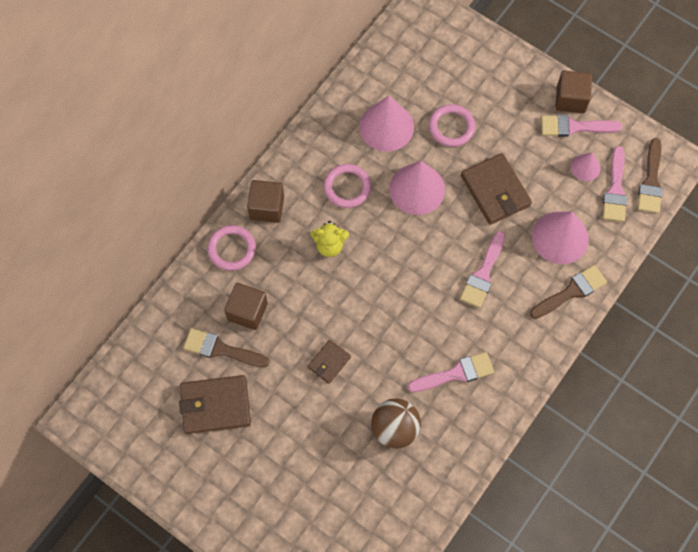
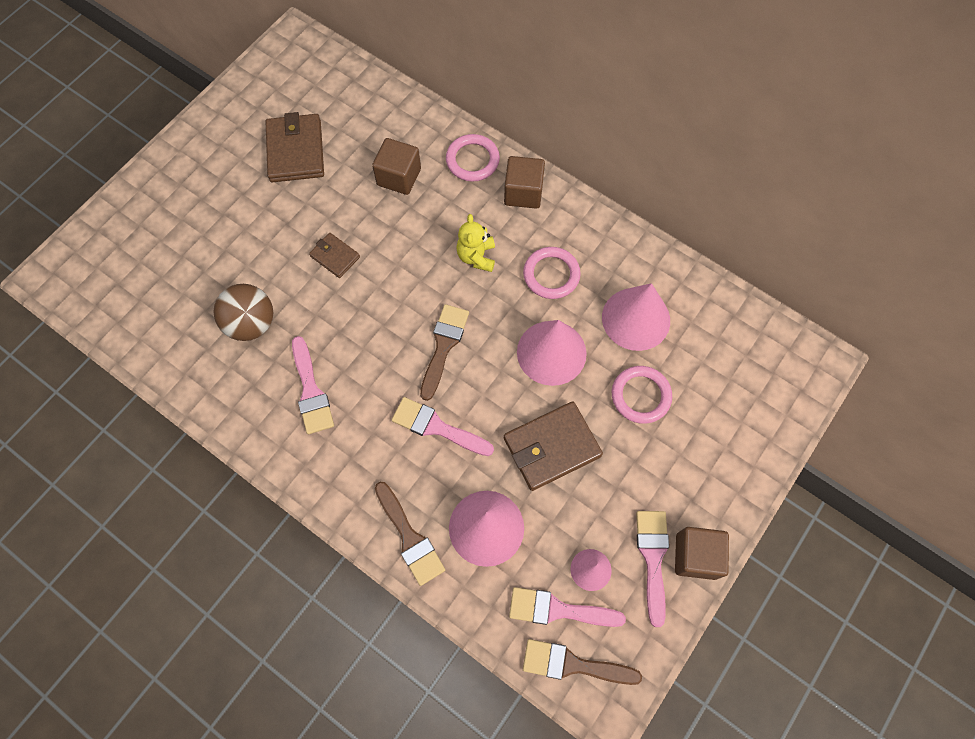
camera: 90 degrees right, 0 degrees up
brown brush [183,328,269,367] -> brown brush moved to [420,304,469,401]

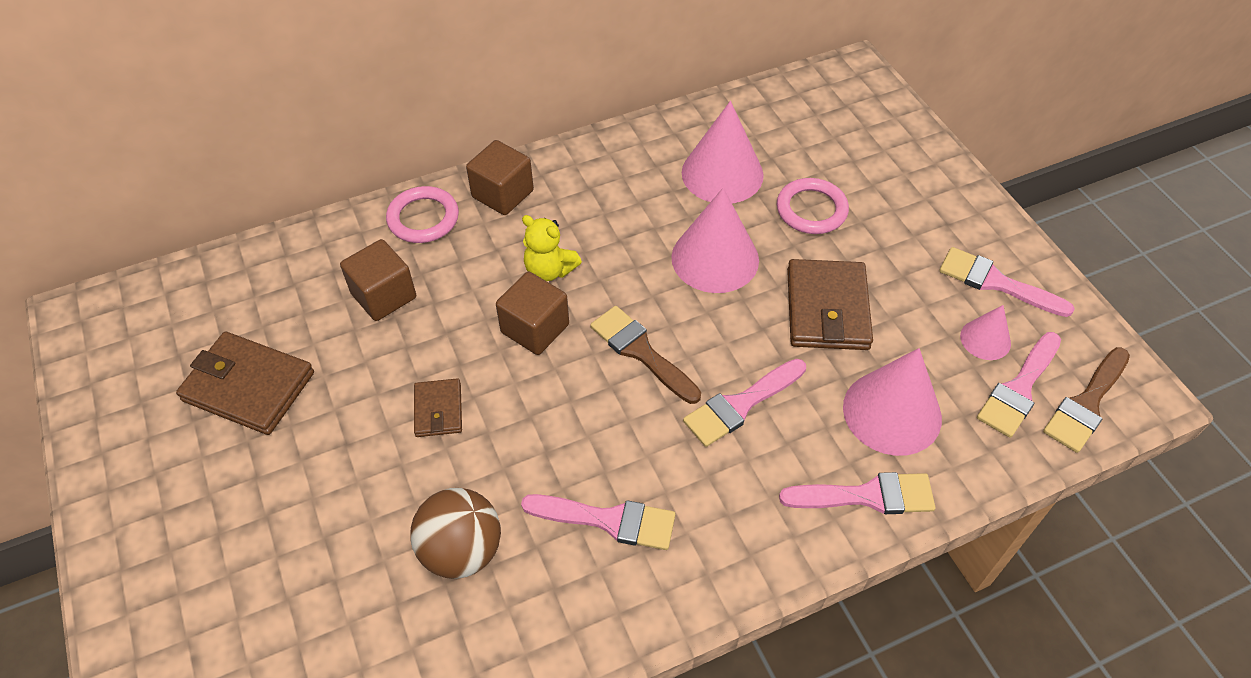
camera: 60 degrees left, 15 degrees down
brown wallet [309,233,360,278] -> brown wallet turned 75 degrees counterclockwise [414,378,462,437]
brown brush [375,482,445,586] -> pink brush [779,472,936,514]
pink ring [523,247,581,299] -> none
brown cube [675,527,729,580] -> brown cube moved to [496,272,569,355]

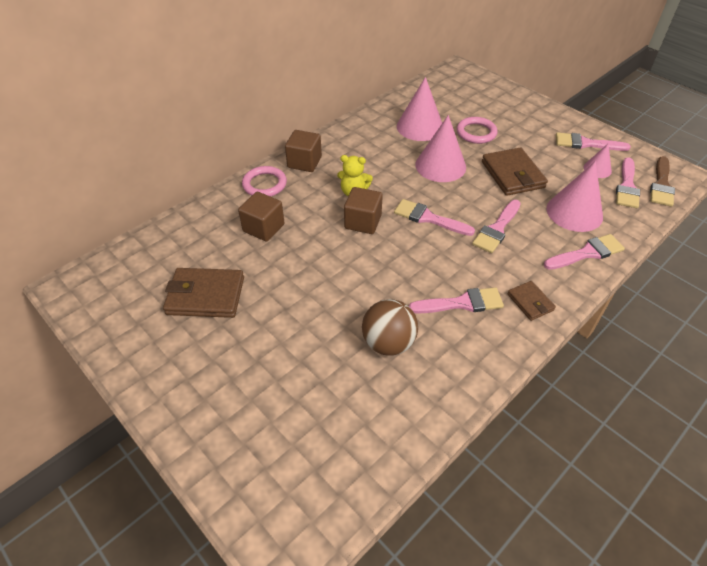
camera: 20 degrees left, 5 degrees down
brown wallet [414,378,462,437] -> brown wallet moved to [507,281,556,321]
brown brush [590,306,701,404] -> pink brush [394,199,475,236]

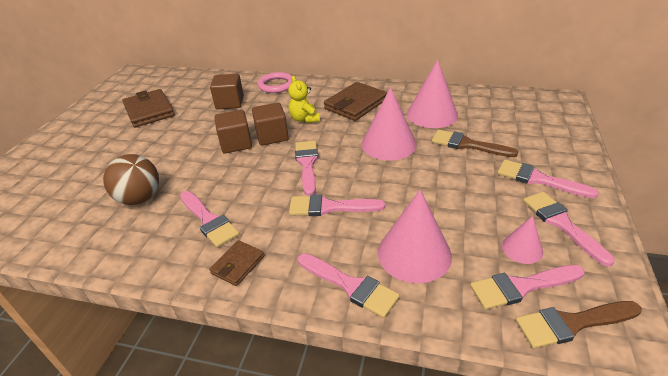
camera: 60 degrees right, 10 degrees down
brown cube [285,130,322,172] -> brown cube moved to [214,110,252,153]
pink ring [457,117,497,144] -> brown brush [432,130,518,157]
brown wallet [482,147,548,196] -> brown wallet moved to [324,82,387,121]
none -> pink brush [497,159,599,198]

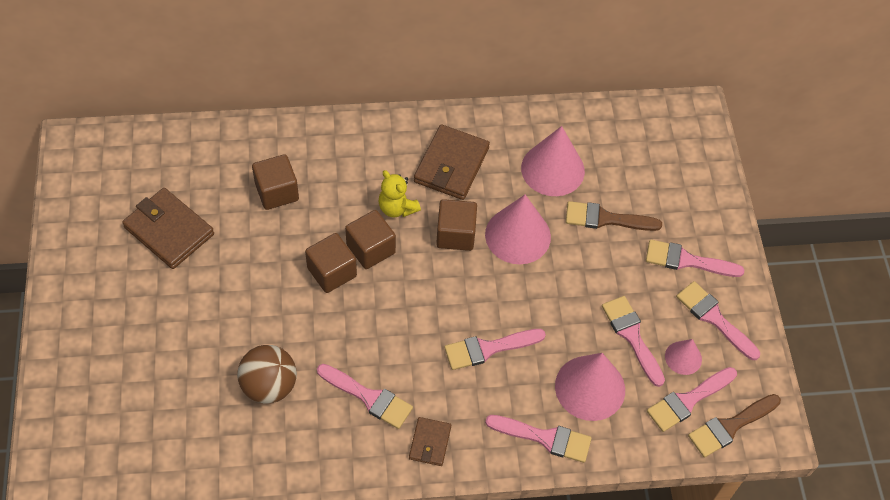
camera: 25 degrees left, 20 degrees up
pink ring [258,72,292,93] -> none
pink brush [295,141,318,196] -> pink brush moved to [602,296,665,387]
none -> brown cube [436,199,477,251]

